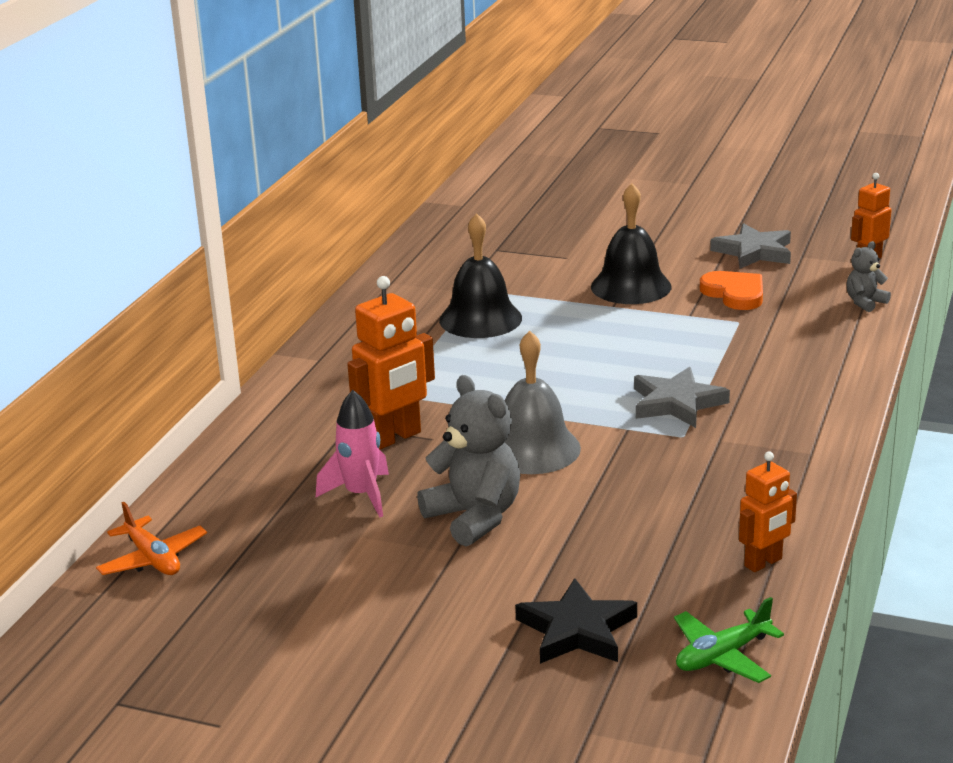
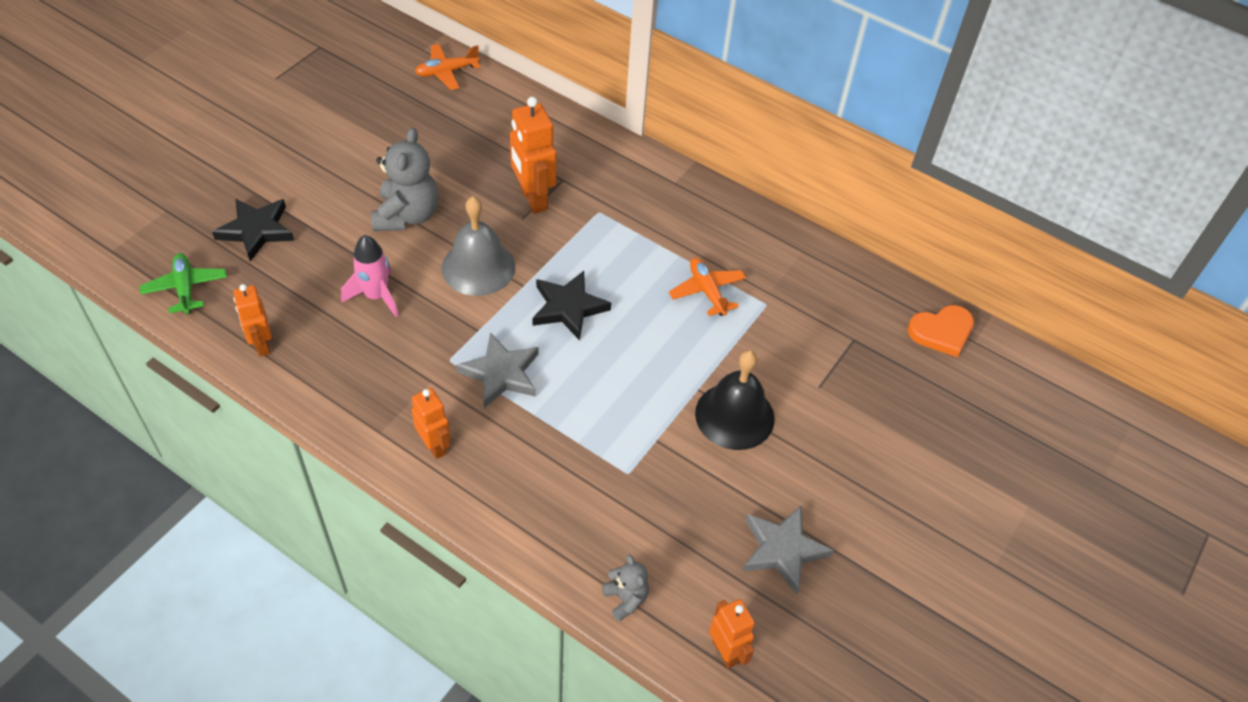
camera: 100 degrees right, 25 degrees up
pink rocket [316,390,389,517] -> pink rocket moved to [341,235,399,318]
grey teddy bear [417,375,520,546] -> grey teddy bear turned 60 degrees counterclockwise [371,127,439,231]
black bell [439,213,522,338] -> orange plane [669,258,746,316]
orange heart [700,271,763,310] -> orange heart moved to [908,305,974,357]
none -> orange robot [411,388,450,459]
none -> black star [533,271,611,340]

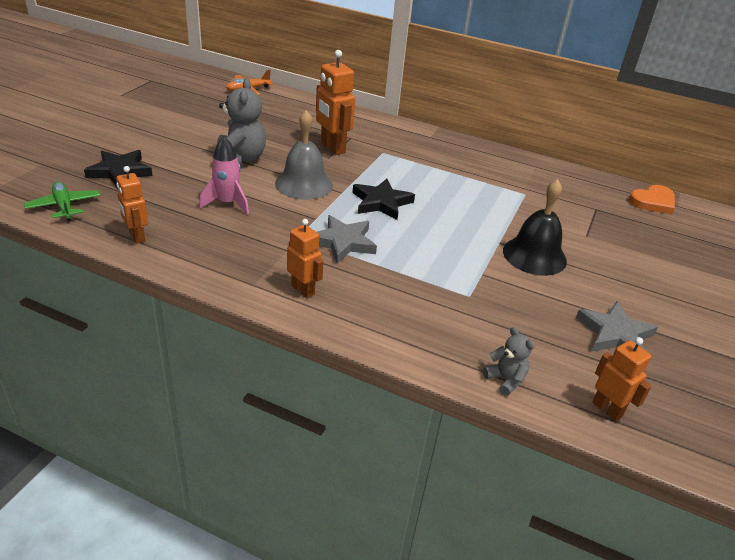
camera: 10 degrees left, 15 degrees down
orange plane [669,258,746,316] -> none

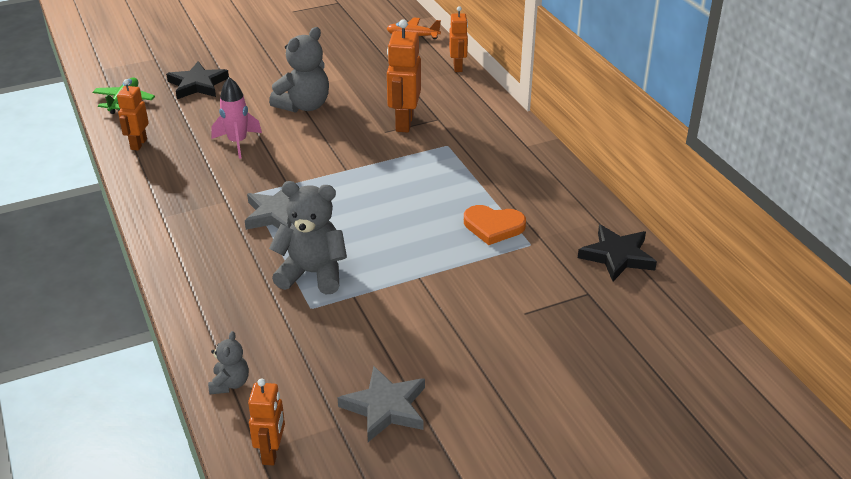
camera: 45 degrees right, 0 degrees up
grey bell [275,110,333,200] -> none
orange robot [287,219,324,298] -> orange robot moved to [449,6,468,72]
black star [352,179,415,220] -> black star moved to [578,225,657,281]
black bell [503,179,567,276] -> none
orange heart [629,185,675,214] -> orange heart moved to [464,205,526,245]
none -> grey teddy bear [269,181,347,294]

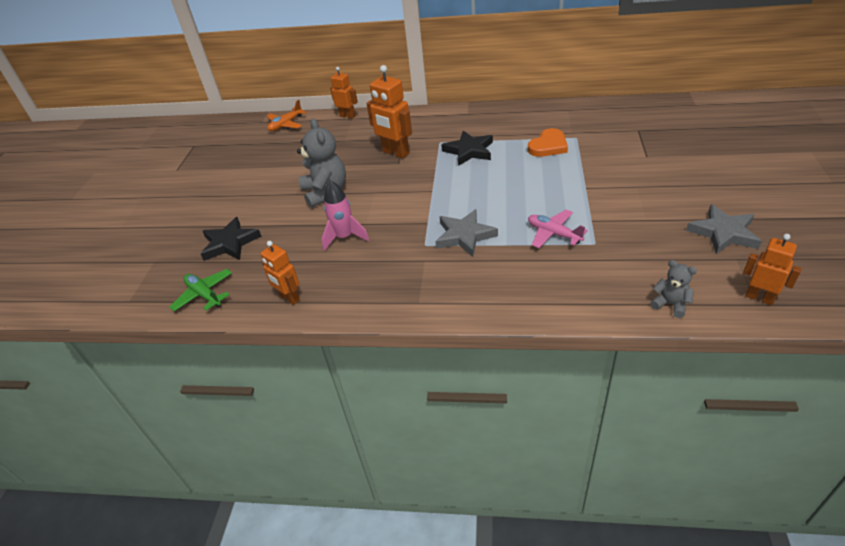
camera: 55 degrees left, 5 degrees up
grey teddy bear [269,181,347,294] -> pink plane [528,210,588,248]
black star [578,225,657,281] -> black star moved to [441,130,493,166]

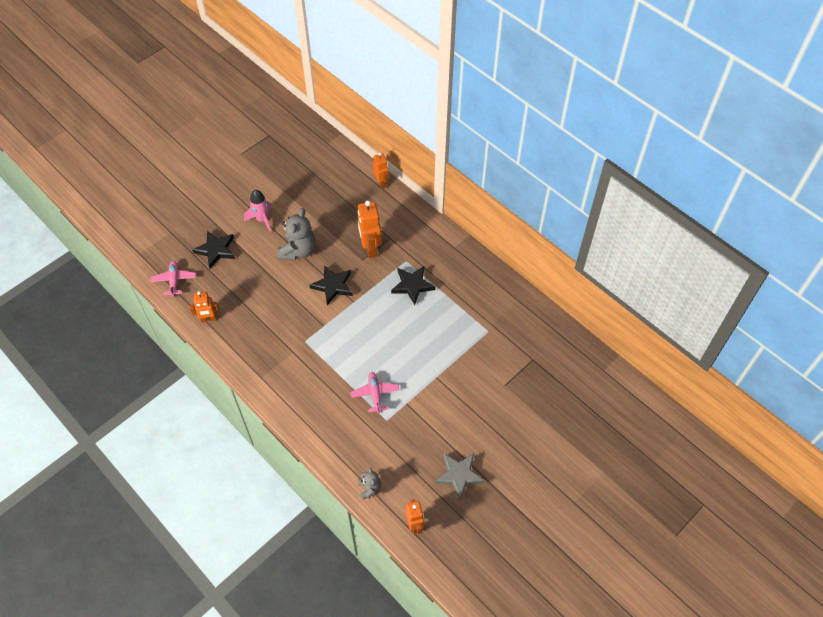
camera: 35 degrees right, 15 degrees up
green plane [169,269,232,311] -> pink plane [151,261,196,297]
orange robot [260,241,300,305] -> orange robot turned 90 degrees counterclockwise [190,291,219,322]
orange plane [267,100,307,131] -> none
pink rocket [321,181,369,251] -> pink rocket moved to [244,190,273,232]
grey star [435,209,498,257] -> none
orange heart [528,128,568,157] -> none
none -> black star [309,265,353,305]

